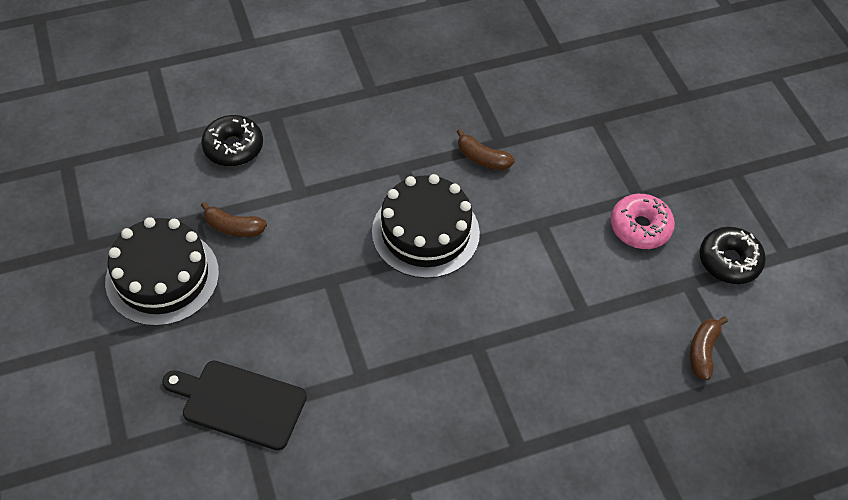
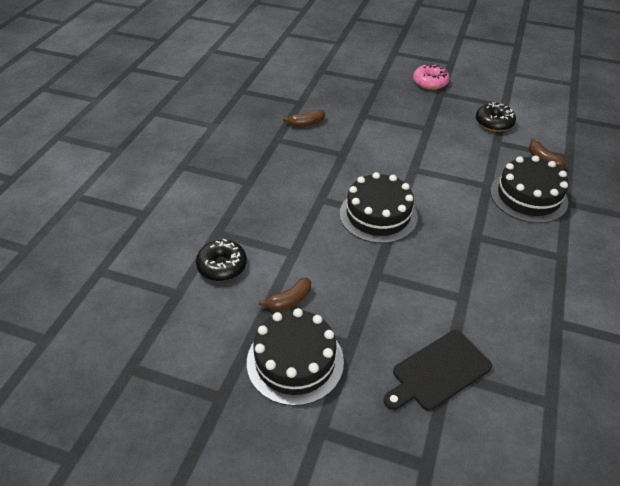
camera: 50 degrees left, 10 degrees down
brown banana [457,129,515,170] -> brown banana moved to [283,109,325,127]
pink donut [610,194,675,249] -> pink donut moved to [413,64,450,90]
none -> black cake [490,156,569,223]

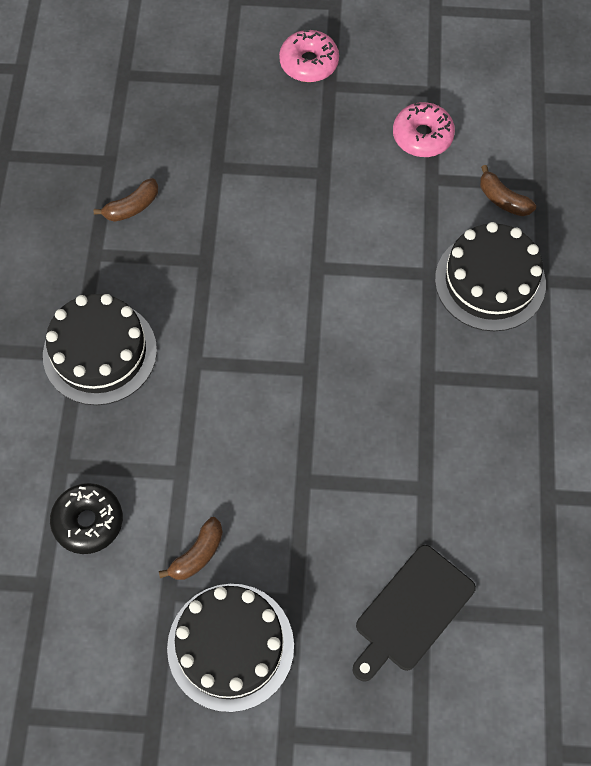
camera: 15 degrees left, 20 degrees up
black cake [340,172,418,243] -> black cake moved to [43,294,157,405]
black donut [476,102,516,132] -> pink donut [393,102,455,157]

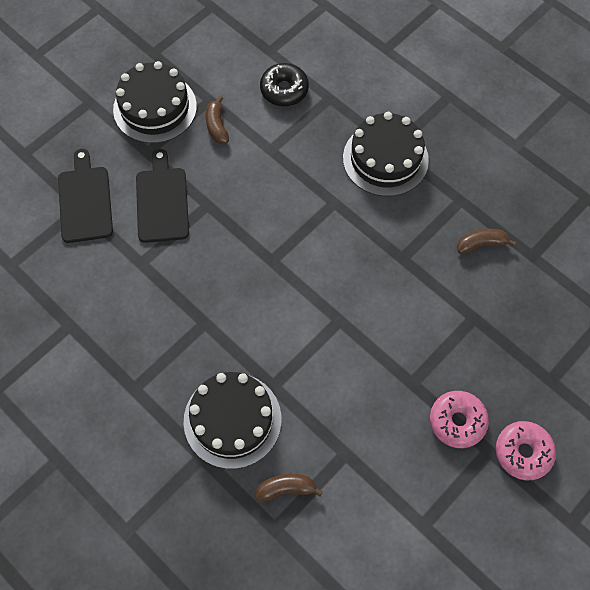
camera: 130 degrees right, 0 degrees up
brown banana [94,178,158,222] -> brown banana turned 75 degrees clockwise [457,229,516,254]
pink donut [393,102,455,157] -> pink donut moved to [430,391,489,448]
none -> black cutting board [136,149,189,243]

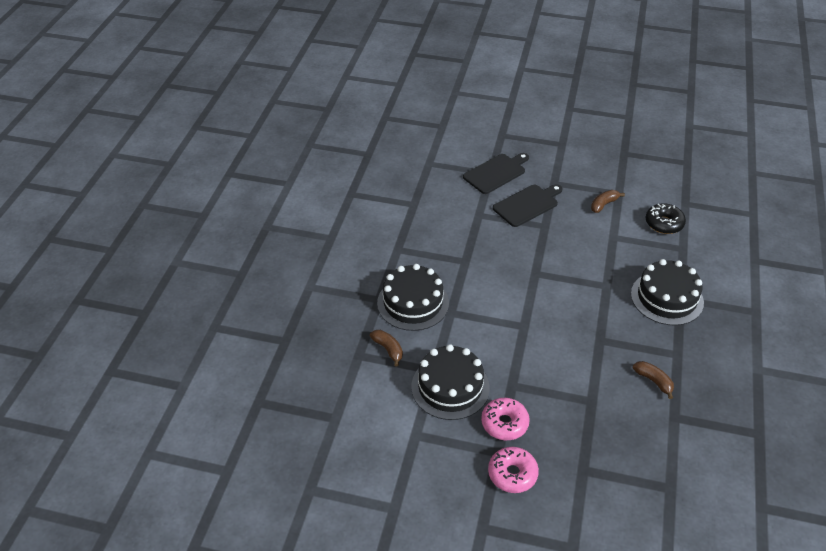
camera: 60 degrees right, 20 degrees down
black cake [113,61,197,143] -> black cake moved to [411,344,490,420]

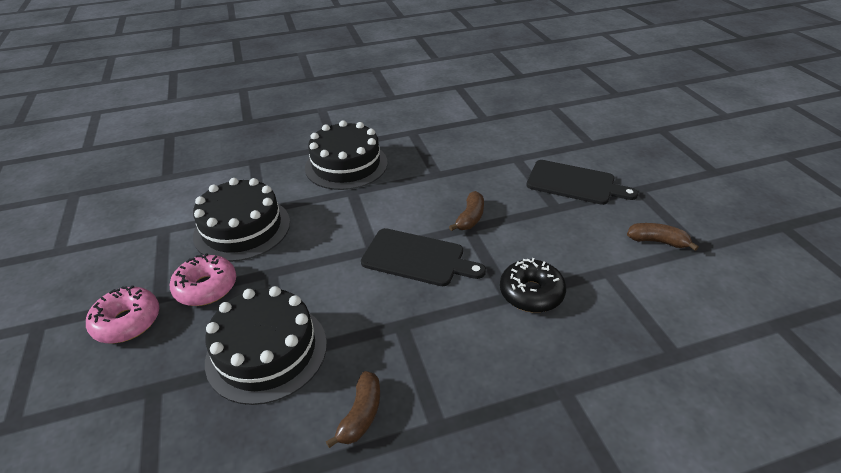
camera: 60 degrees right, 5 degrees down
brown banana [370,330,403,366] -> brown banana moved to [449,191,484,231]
black cutting board [463,153,529,194] -> black cutting board moved to [361,228,486,286]
black cake [631,259,704,326] -> black cake moved to [205,286,327,405]
black donut [646,203,686,234] -> black donut moved to [500,258,566,313]

